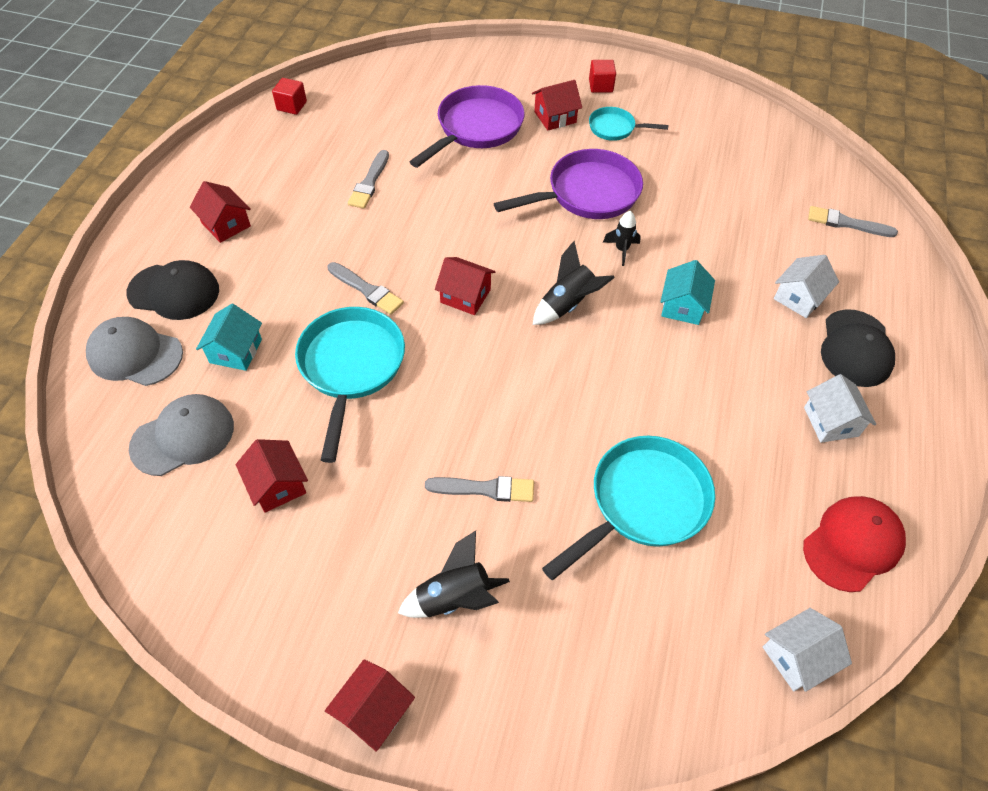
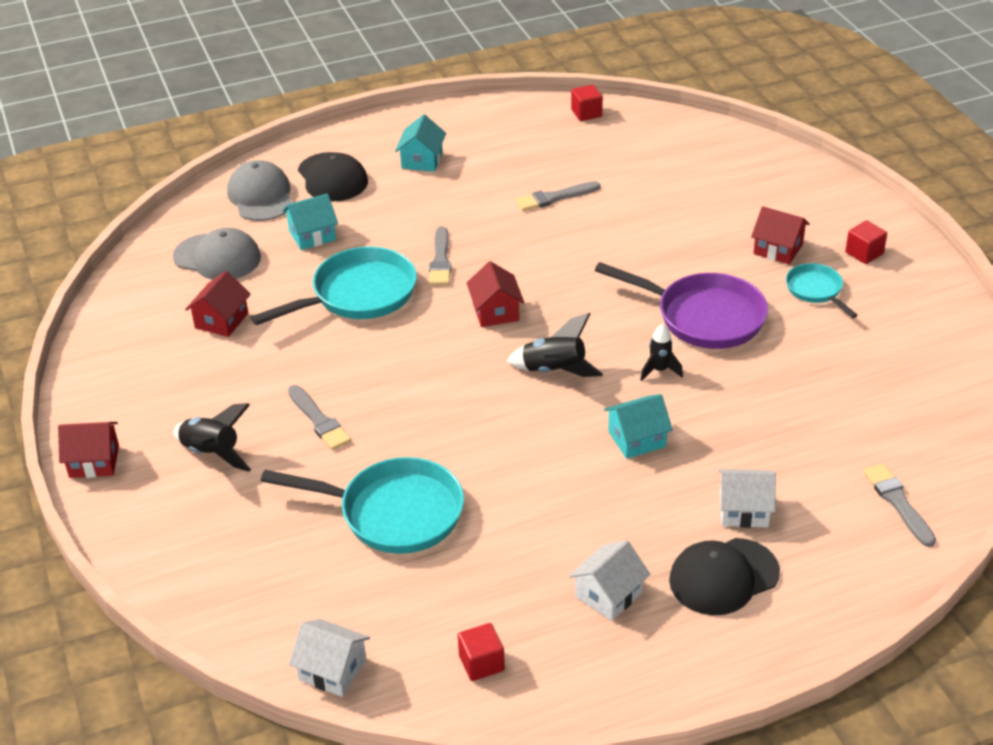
camera: 55 degrees right, 15 degrees down
red house [190,181,251,243] -> turquoise house [395,114,446,172]
purple pan [409,85,525,168] -> none
red cap [803,496,906,592] -> red cube [458,623,505,681]

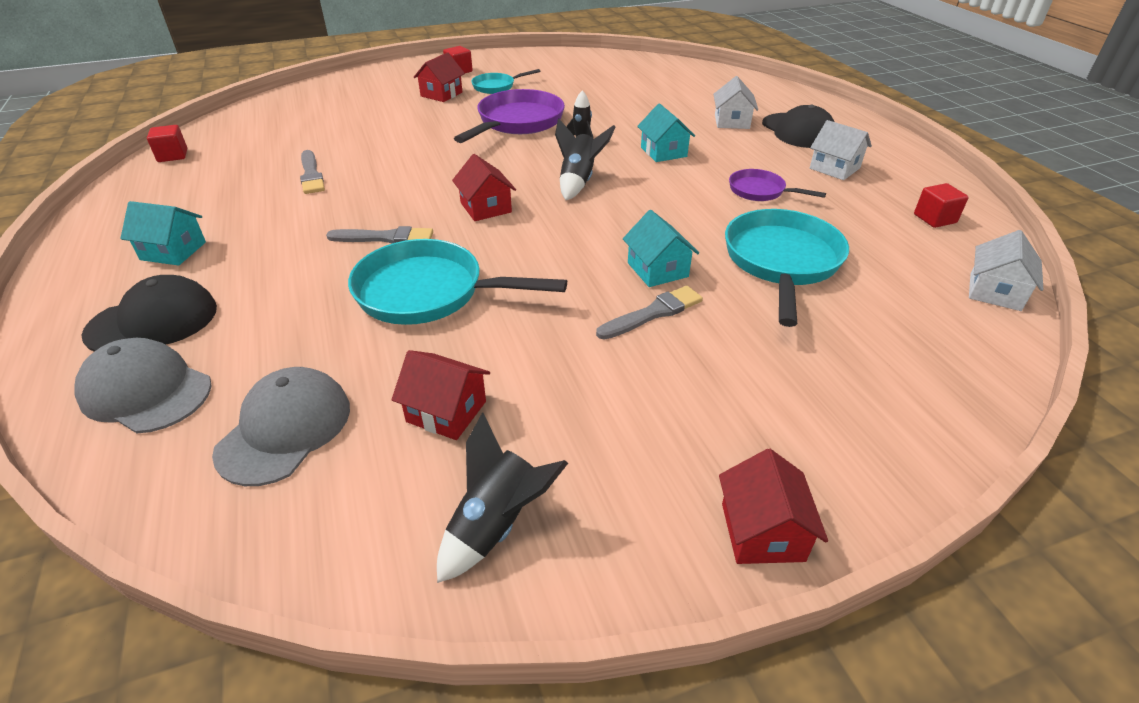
camera: 90 degrees left, 0 degrees up
black rocket [173,403,251,472] -> black rocket moved to [437,412,568,583]
grey cap [227,160,292,221] -> grey cap turned 45 degrees clockwise [75,338,212,433]
turquoise pan [250,247,417,325] -> turquoise pan turned 45 degrees counterclockwise [348,239,567,325]
turquoise house [282,194,338,250] -> turquoise house moved to [623,210,699,287]
red house [467,261,524,327] -> red house turned 75 degrees clockwise [452,154,516,221]
grey brush [863,463,936,547] -> none
none -> purple pan [729,169,826,201]

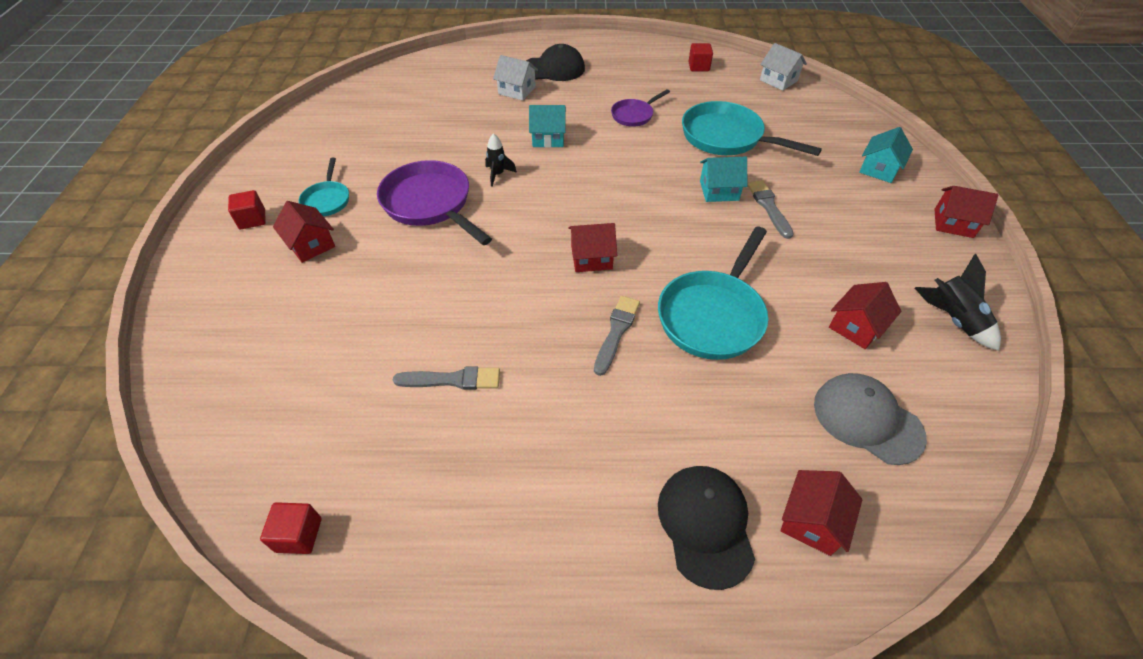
camera: 70 degrees left, 10 degrees up
grey cap [75,338,212,433] -> red house [781,470,862,556]
turquoise house [120,201,206,266] -> turquoise house moved to [859,127,913,183]
black rocket [555,119,615,200] -> none
white house [810,120,872,180] -> none

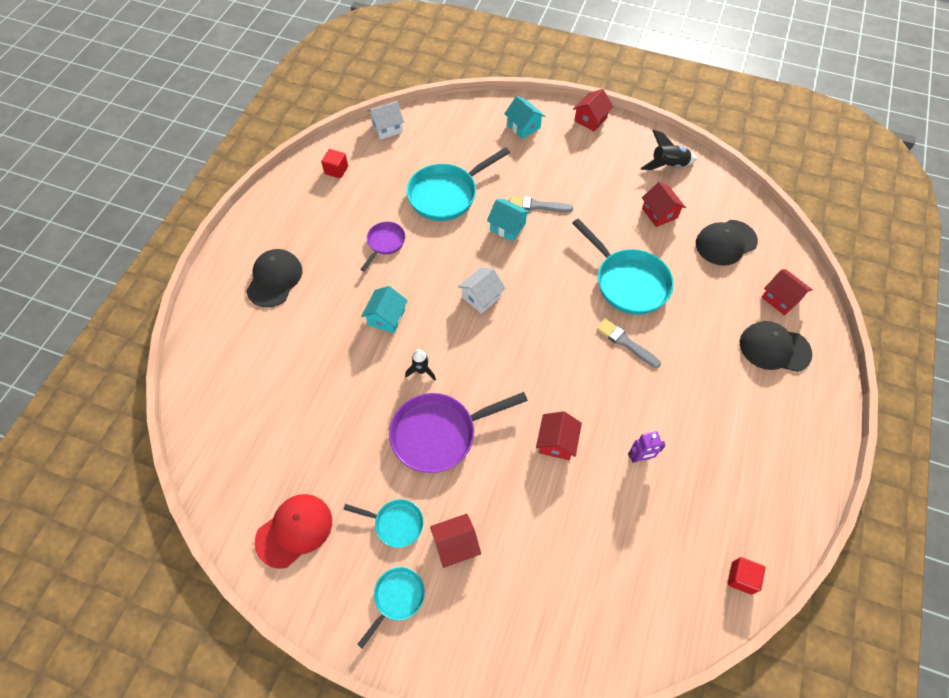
camera: 70 degrees left, 10 degrees up
red cube [228,190,265,229] -> turquoise pan [357,567,425,648]
grey brush [393,366,500,390] -> purple robot [628,431,666,463]
white house [493,55,538,101] -> white house moved to [458,268,506,314]
red house [568,223,617,272] -> red house moved to [536,411,582,460]
purple pan [611,89,670,127] -> purple pan turned 135 degrees counterclockwise [360,222,405,271]
turquoise house [700,157,748,202] -> turquoise house turned 75 degrees counterclockwise [487,199,530,241]
grey cap [814,373,927,465] -> black cap [696,220,758,266]
none -> red cap [255,494,332,569]

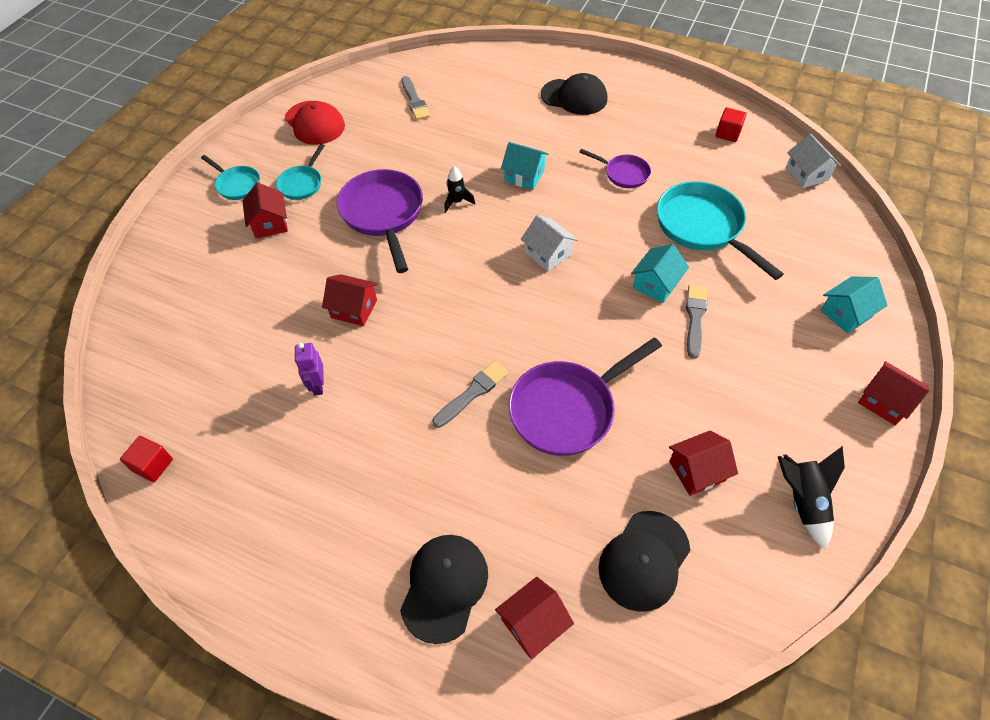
camera: 95 degrees right, 5 degrees down
turquoise pan [572,219,674,315] -> purple pan [509,337,662,456]
black cap [696,220,758,266] -> black cap turned 120 degrees counterclockwise [598,511,691,612]
none -> grey brush [402,76,430,120]

